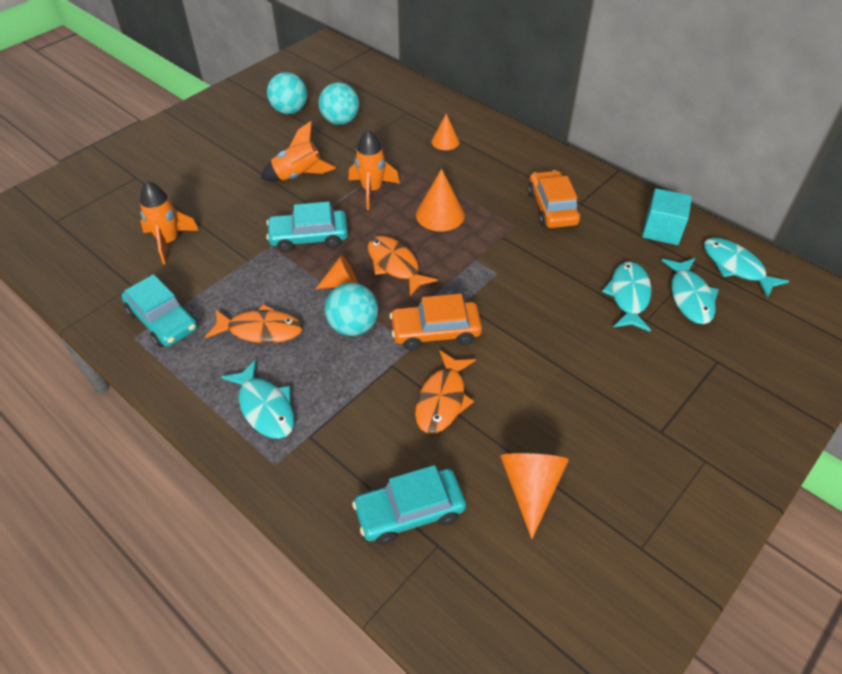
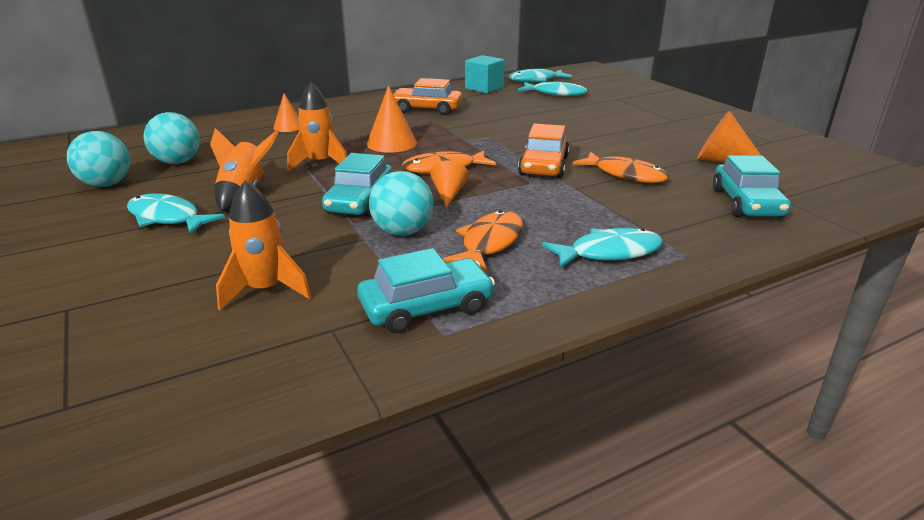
camera: 70 degrees left, 20 degrees down
turquoise ball [325,283,378,336] -> turquoise ball moved to [369,171,433,236]
turquoise fish [602,262,652,332] -> turquoise fish moved to [127,194,225,235]

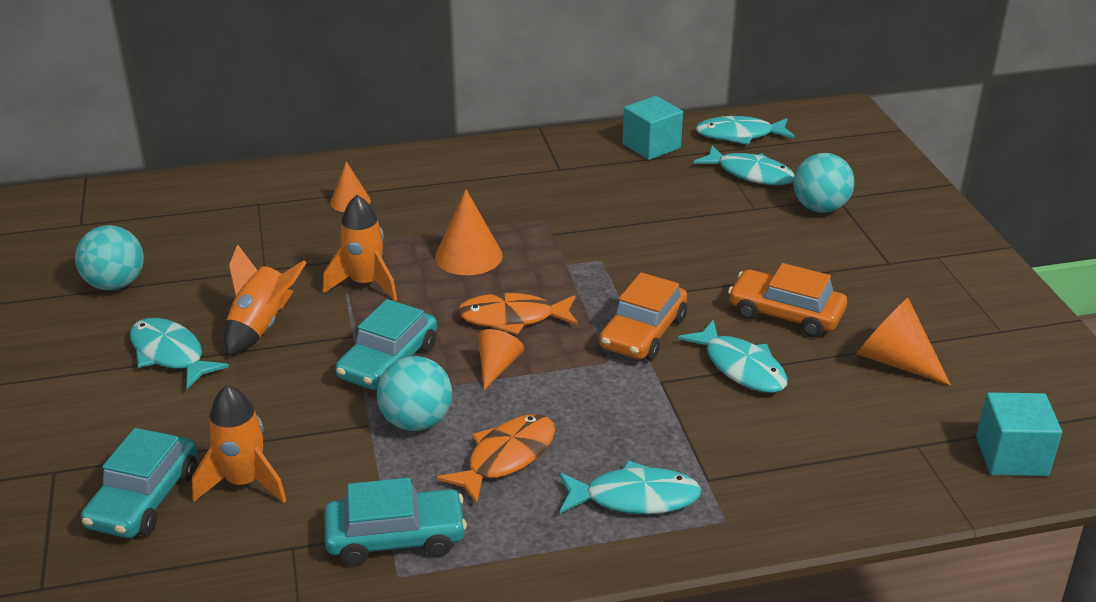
camera: 15 degrees right, 5 degrees up
turquoise ball [143,112,200,164] -> turquoise ball moved to [793,153,854,213]
orange car [393,78,462,115] -> orange car moved to [728,263,847,337]
orange fish [573,152,669,183] -> turquoise fish [678,320,788,393]
turquoise car [713,155,791,217] -> turquoise car moved to [81,428,197,538]
none -> turquoise cube [976,392,1062,476]

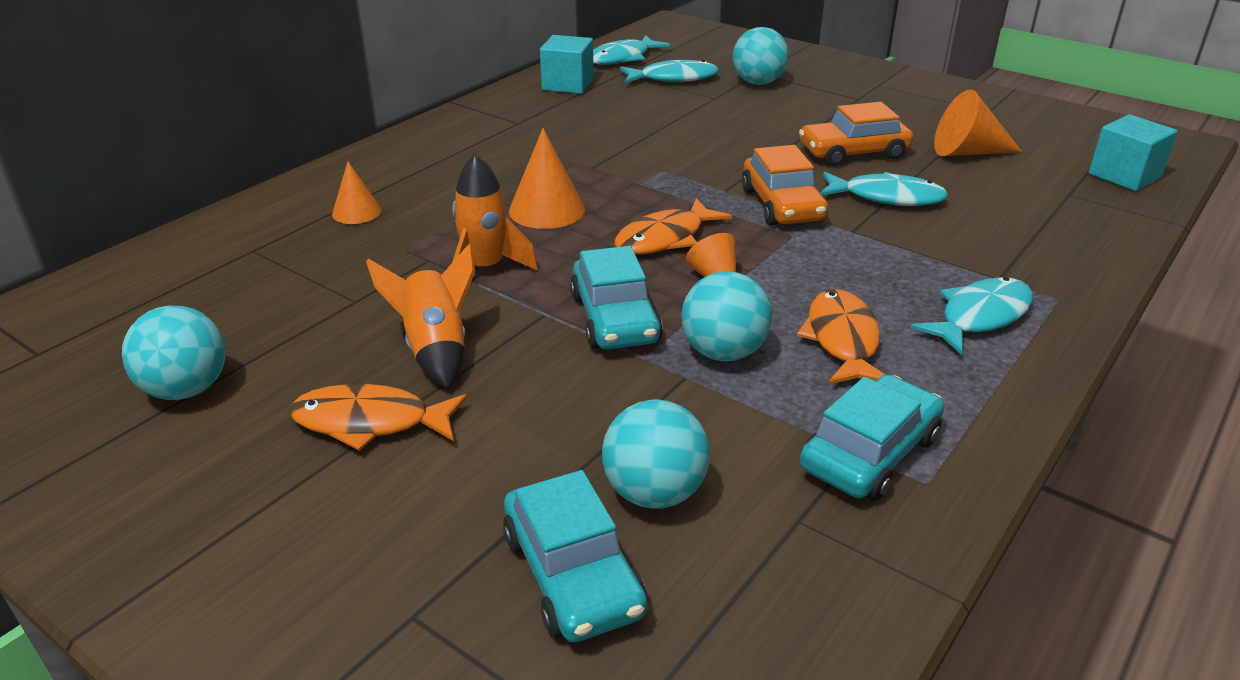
camera: 40 degrees left, 0 degrees up
turquoise fish [130,318,229,389] -> orange fish [289,384,468,451]
orange rocket [192,385,287,504] -> turquoise ball [602,399,710,509]

